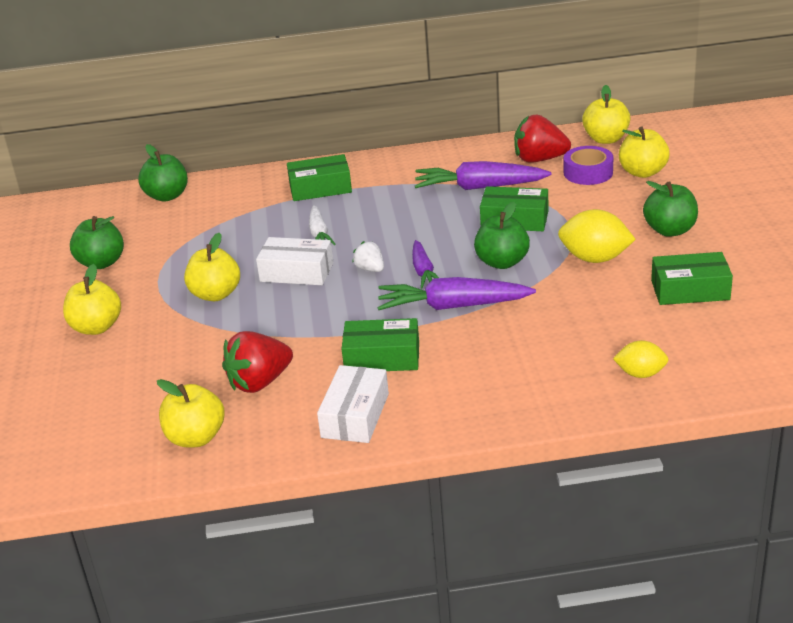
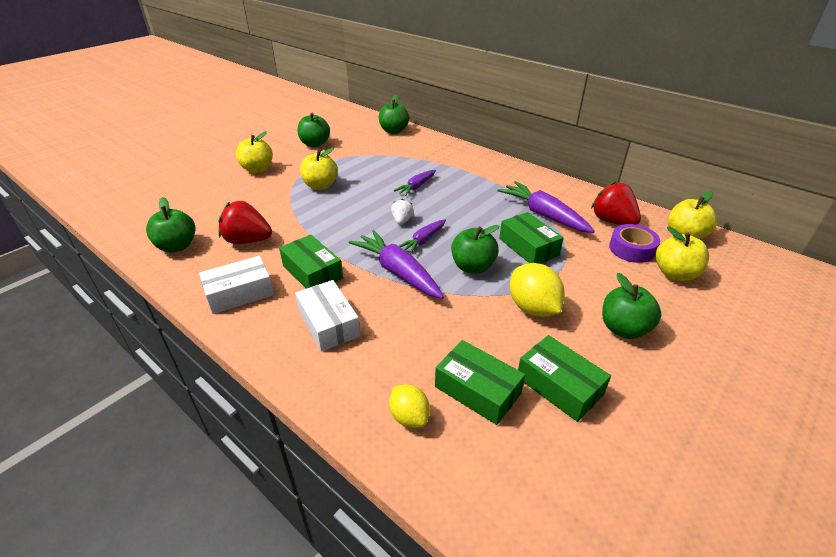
camera: 45 degrees right, 5 degrees up
yellow apple [157,379,225,448] -> green apple [146,197,196,252]
white box [256,237,333,285] -> white box moved to [295,280,361,352]
green box [287,154,352,201] -> green box moved to [435,340,525,425]
white carrot [309,205,336,245] -> purple carrot [394,170,436,196]

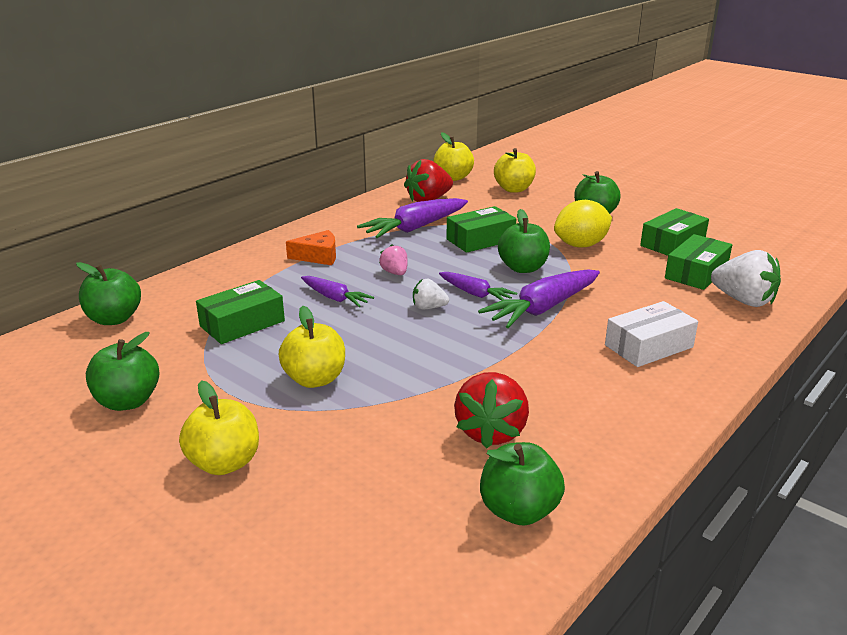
camera: 90 degrees left, 10 degrees down
white box [199,256,274,314] -> none
green box [279,235,343,289] -> green box moved to [196,280,285,344]
yellow lemon [389,384,430,428] -> white strawberry [711,250,781,307]
purple tape [609,224,660,263] -> none
none -> orange cheese [286,230,336,265]
none -> pink strawberry [379,244,408,275]

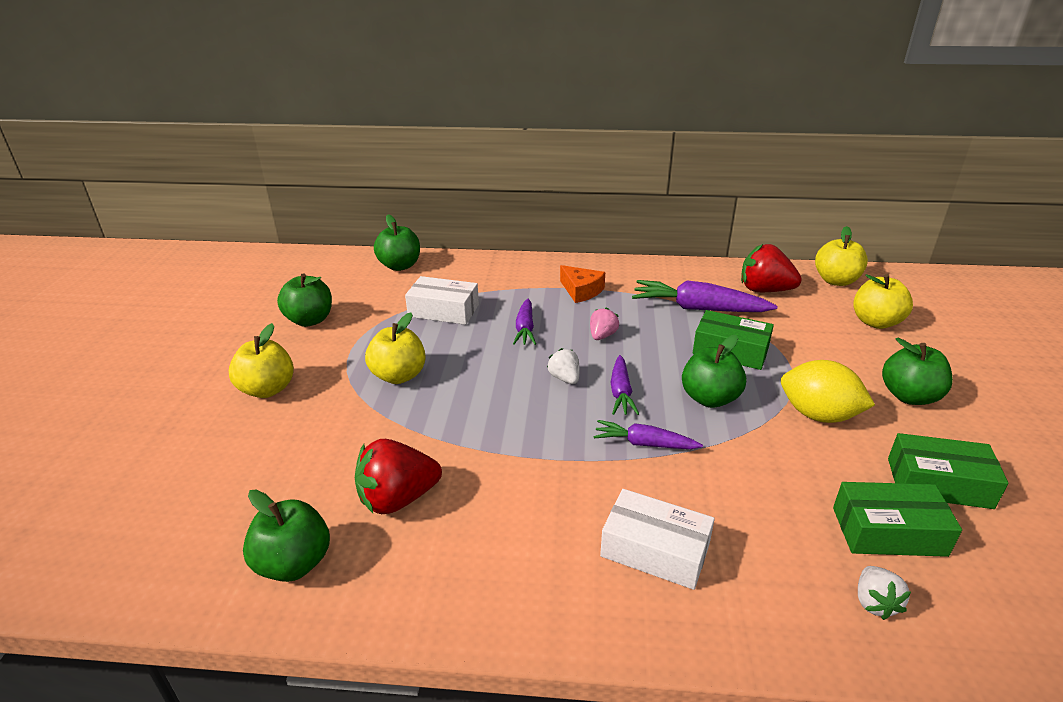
camera: 55 degrees right, 5 degrees up
green box [196,280,285,344] -> white box [405,276,479,325]
purple carrot [478,269,600,328] -> purple carrot [594,420,703,449], size x0.59
white strawberry [711,250,781,307] -> white strawberry [858,566,911,620], size x0.55

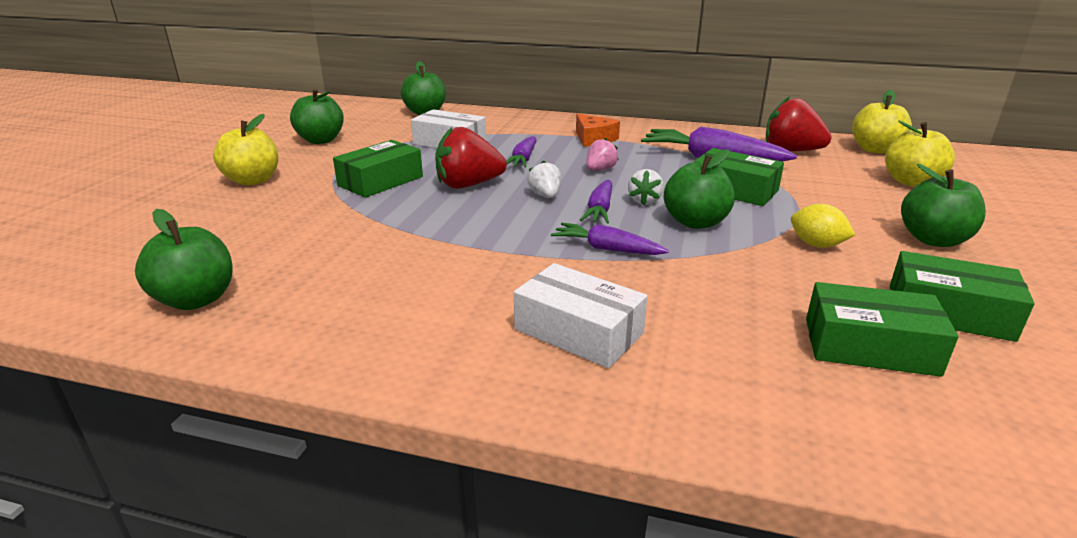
camera: 10 degrees right, 5 degrees down
red strawberry [355,439,442,514] -> red strawberry moved to [435,127,507,189]
yellow apple [365,313,426,384] -> green box [333,140,423,198]
yellow lemon [781,360,875,423] -> yellow lemon [791,204,855,248], size x0.62
white strawberry [858,566,911,620] -> white strawberry moved to [628,169,664,205]

